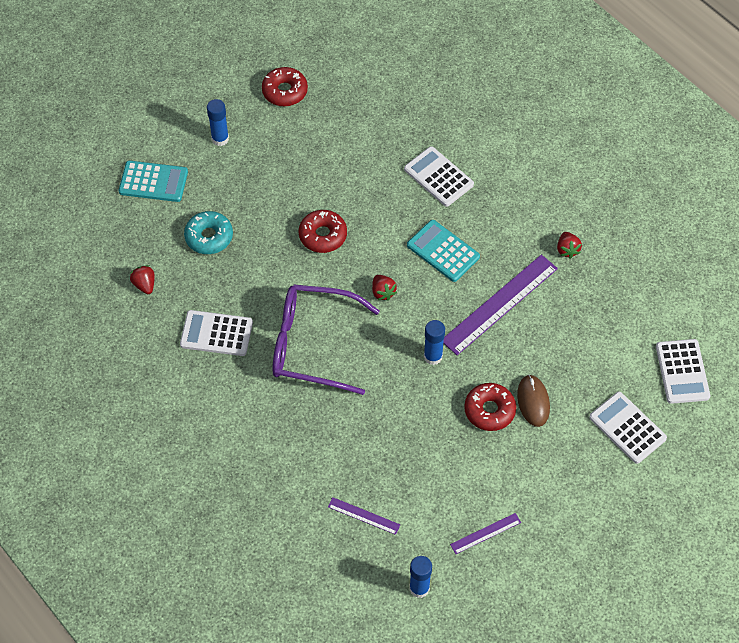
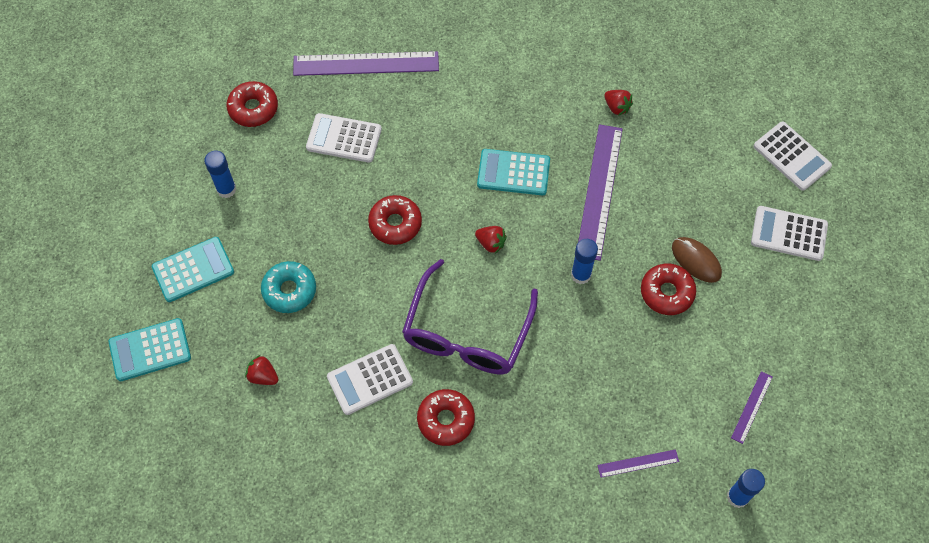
camera: 35 degrees left, 5 degrees up
purple glasses [273,285,380,395] -> purple glasses turned 45 degrees counterclockwise [402,259,538,374]
white calculator [404,146,474,207] -> white calculator moved to [306,113,382,163]
none -> turquoise calculator [109,318,191,381]
none -> purple ruler [293,51,439,76]
none -> red donut [417,389,475,446]

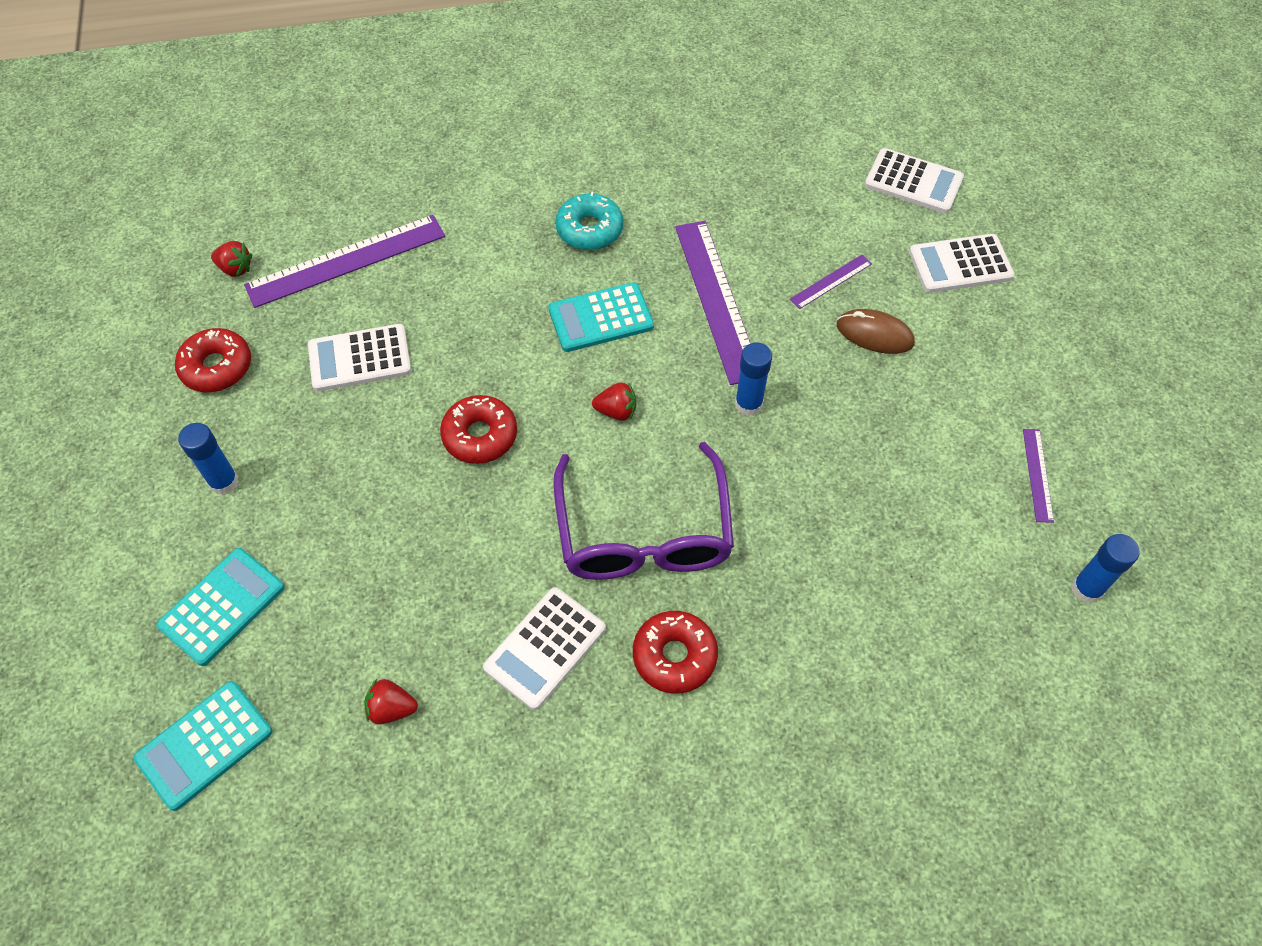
camera: 25 degrees left, 5 degrees down
turquoise donut [261,261,316,313] -> turquoise donut moved to [555,191,623,250]
purple ruler [597,449,679,478] -> purple ruler moved to [790,255,872,309]
red strawberry [604,90,633,116] -> red strawberry moved to [211,241,252,277]
red donut [641,263,696,315] -> none

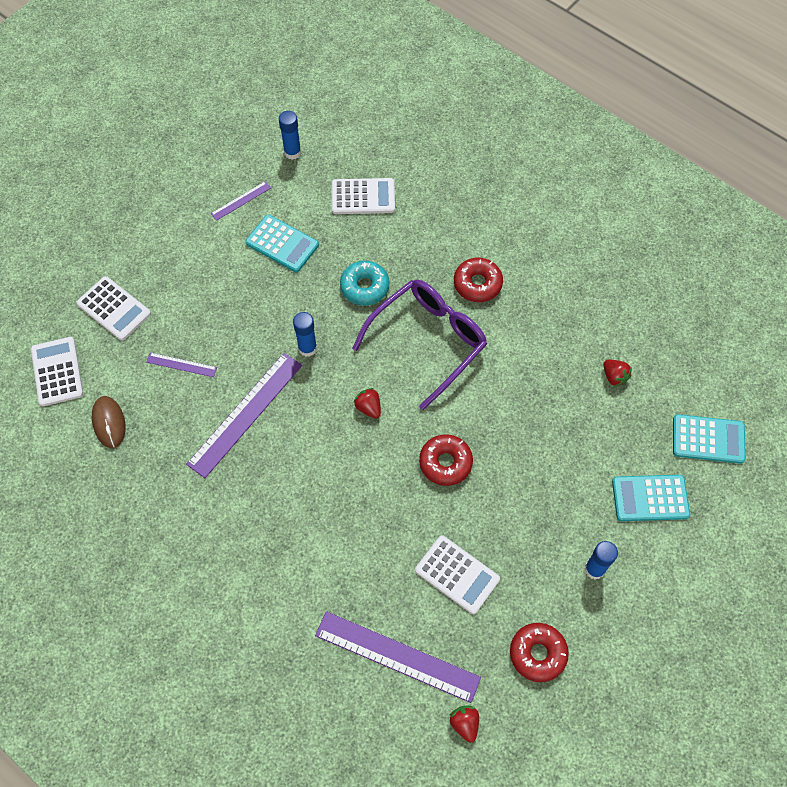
camera: 130 degrees left, 5 degrees up
white calculator [483,587,606,710] -> white calculator moved to [332,178,395,214]
turquoise calculator [548,282,654,352] -> turquoise calculator moved to [245,215,319,272]
turquoise donut [555,191,623,250] -> turquoise donut moved to [340,261,389,306]
brown mouse [837,309,915,354] -> brown mouse moved to [92,396,126,448]

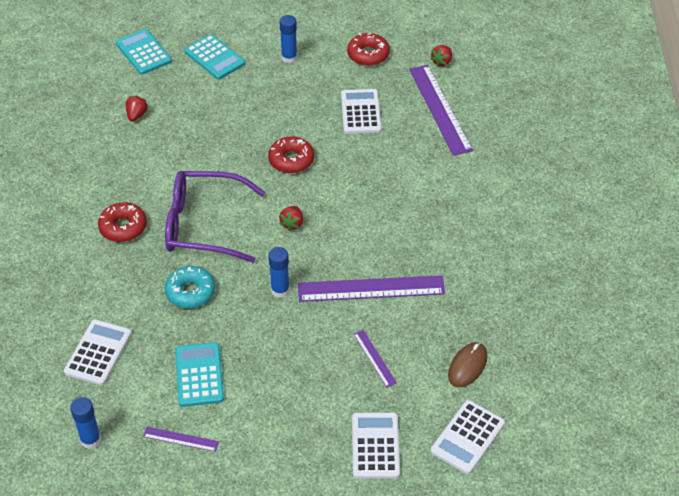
camera: 130 degrees left, 15 degrees down
white calculator [332,178,395,214] -> white calculator turned 60 degrees clockwise [64,319,132,385]

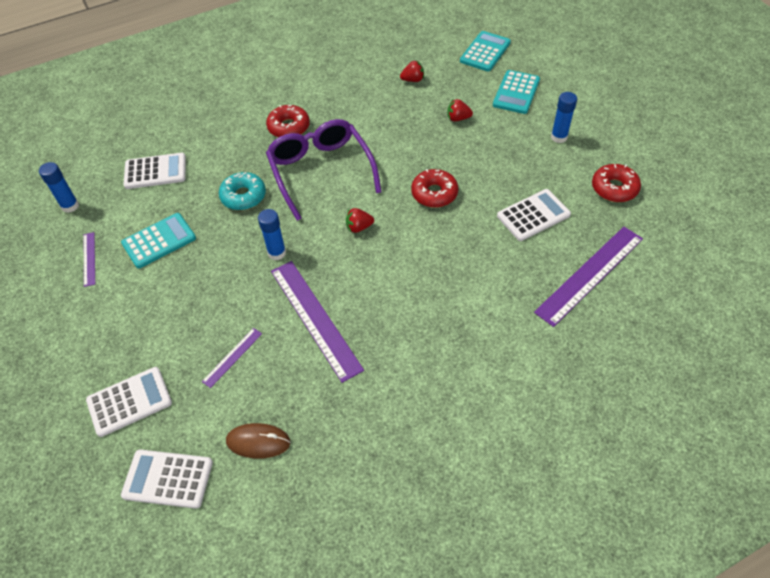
camera: 65 degrees right, 5 degrees up
red strawberry [430,45,452,67] -> red strawberry moved to [447,99,473,121]

